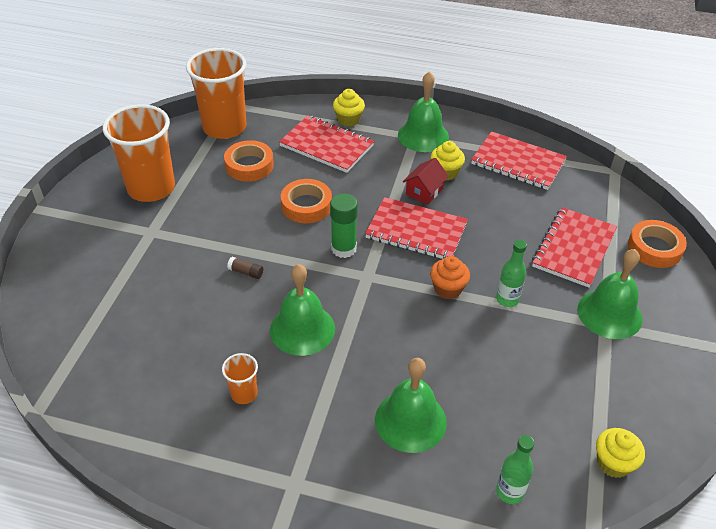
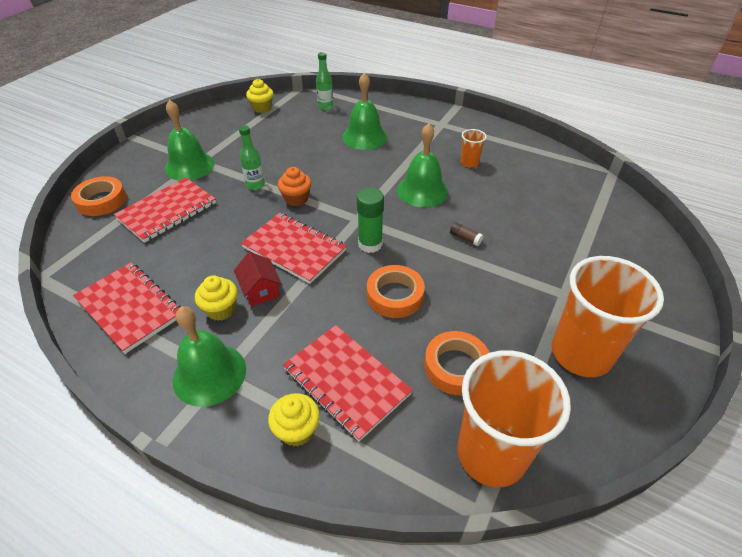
camera: 165 degrees left, 0 degrees up
red house [403,158,449,205] -> red house turned 75 degrees counterclockwise [234,252,282,306]

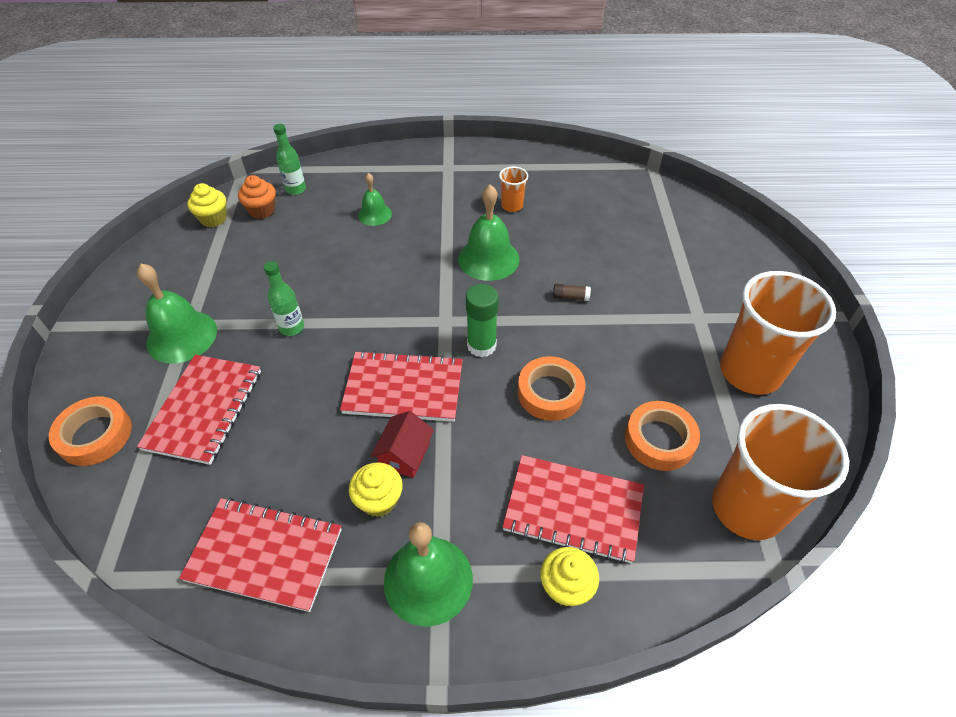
camera: 30 degrees left, 5 degrees up
red house [234,252,282,306] -> red house turned 75 degrees clockwise [371,411,434,478]
orange cupcake [278,167,311,206] -> orange cupcake moved to [238,175,276,219]
green bell [342,73,387,150] -> green bell [358,173,392,226], size x0.59

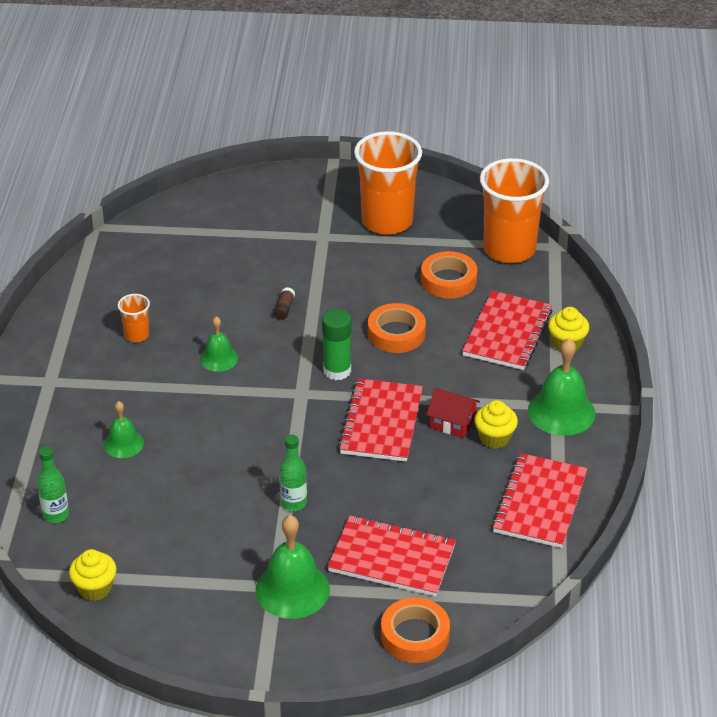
camera: 85 degrees left, 10 degrees down
orange cupcake [238,175,276,219] -> none
green bell [458,185,519,281] -> green bell [200,316,238,372], size x0.59

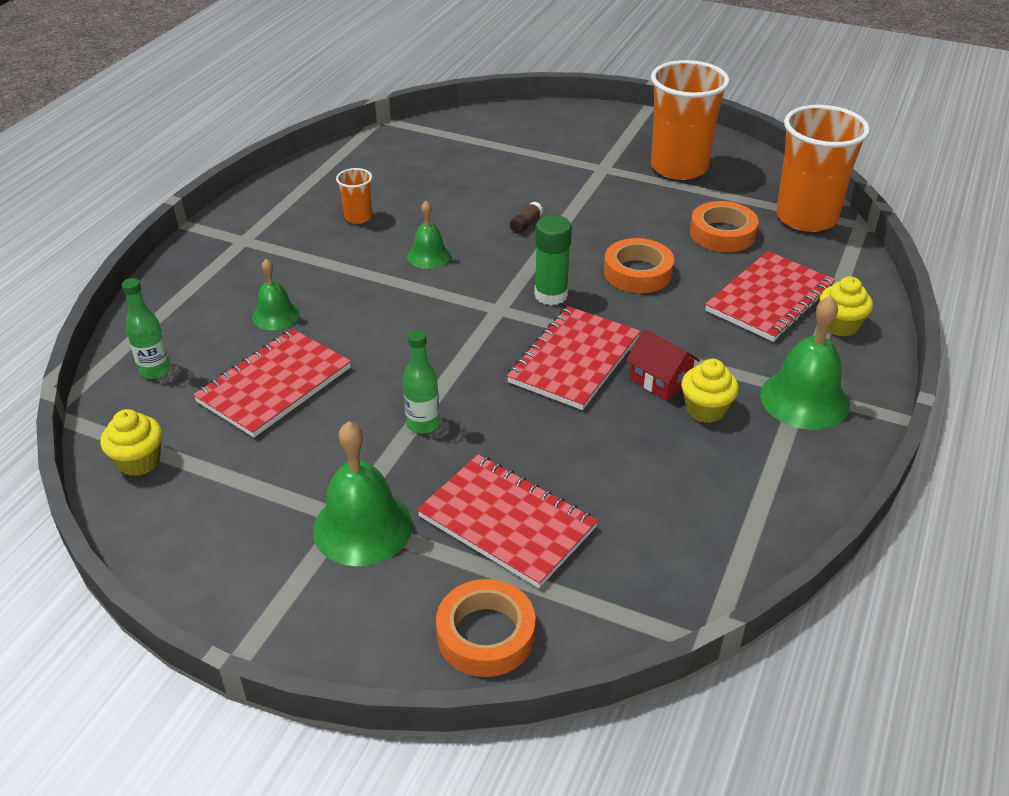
camera: 20 degrees right, 0 degrees up
red notebook [492,453,588,548] -> red notebook moved to [193,329,351,437]

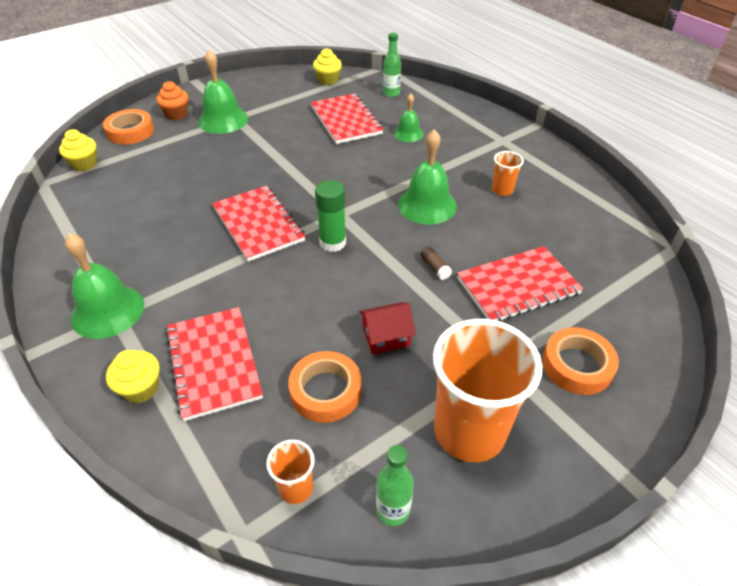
camera: 120 degrees right, 5 degrees up
green bottle [403,330,440,434] -> green bottle moved to [376,445,414,526]
green bell [407,201,451,269] -> green bell [398,129,457,225], size x1.70
red notebook [417,454,598,588] -> red notebook moved to [457,246,583,321]
orange tape [604,238,674,293] -> orange tape moved to [542,327,619,395]
red house [626,329,700,400] -> red house moved to [359,302,416,354]
yellow cupcake [681,359,739,423] -> yellow cupcake moved to [59,129,97,171]
orange cup [776,105,870,232] -> orange cup [267,440,314,504], size x0.45
none -> orange cupcake [156,81,188,120]

